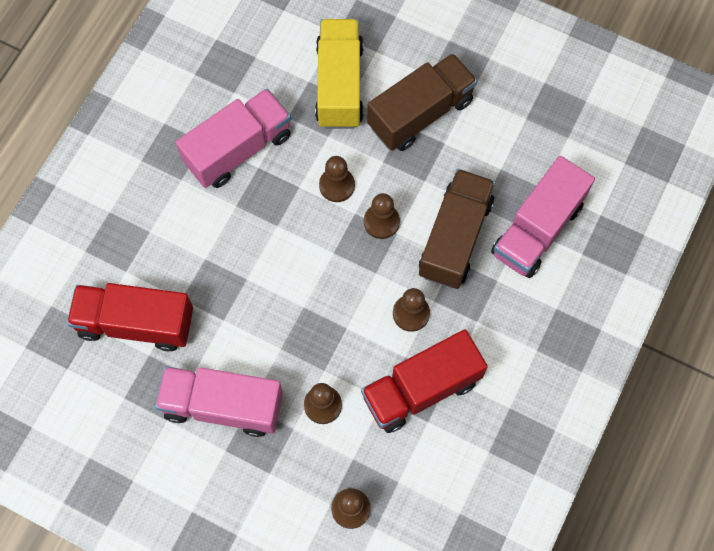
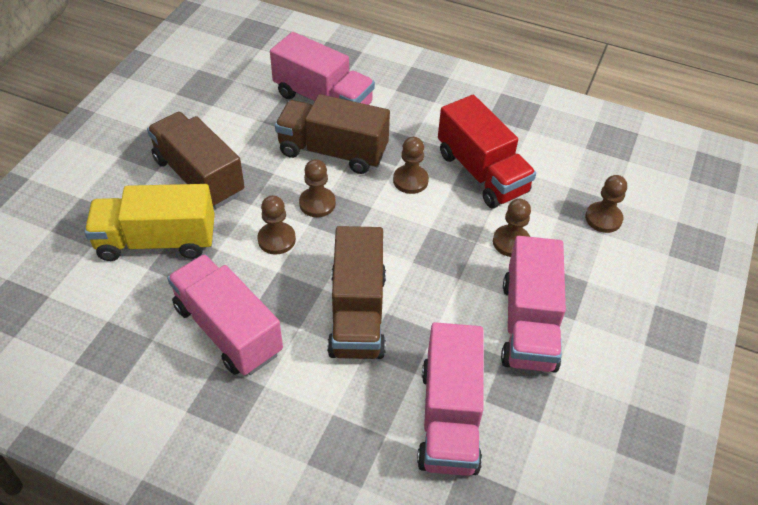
camera: 95 degrees left, 20 degrees down
red truck [67,283,193,351] -> pink truck [417,322,484,476]
none -> brown truck [327,226,386,359]

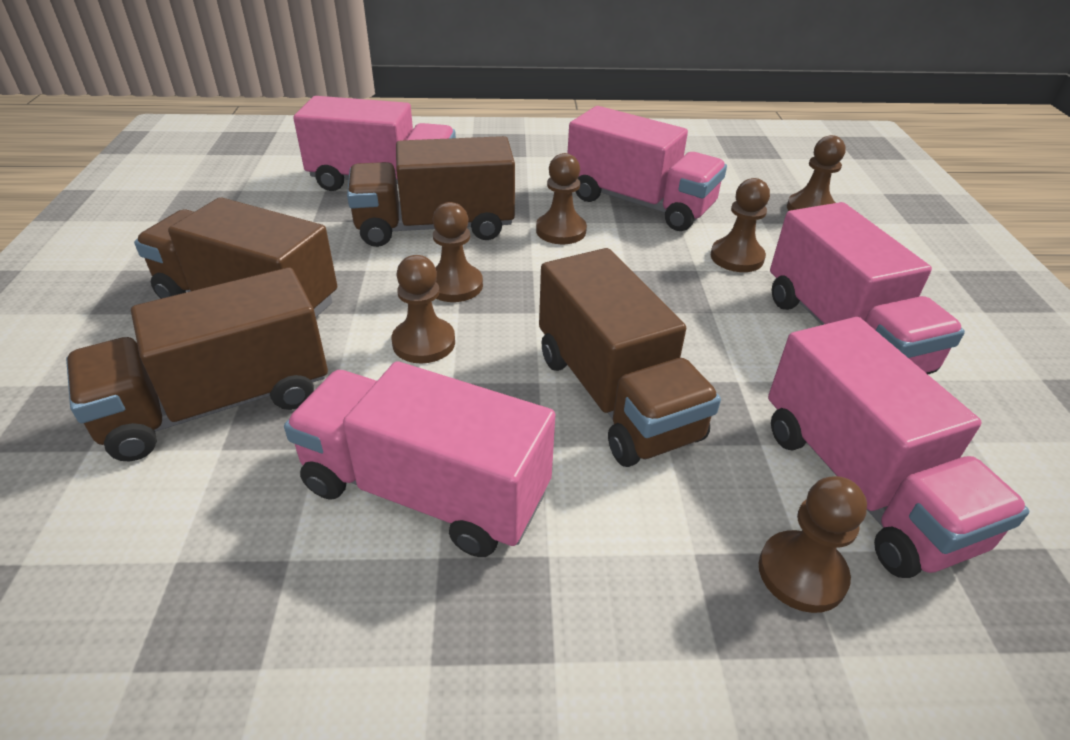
camera: 25 degrees left, 10 degrees down
yellow truck [84,184,215,261] -> brown truck [66,267,328,462]
red truck [438,95,536,208] -> pink truck [568,106,727,231]
none -> brown pawn [759,476,867,613]

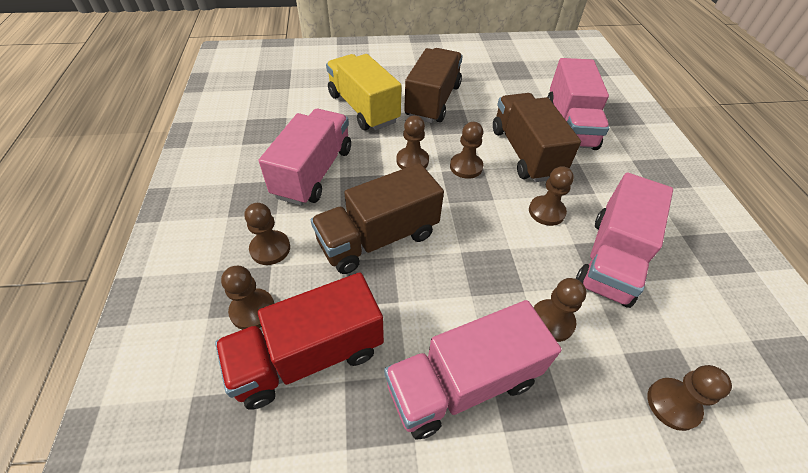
camera: 85 degrees right, 10 degrees up
brown truck [66,267,328,462] -> yellow truck [326,54,402,130]
pink truck [768,317,1029,578] -> red truck [215,272,384,410]
none -> brown pawn [244,203,290,265]

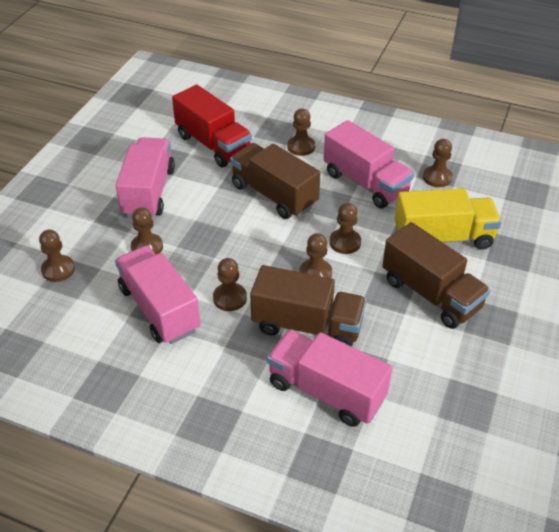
camera: 120 degrees right, 5 degrees down
red truck [215,272,384,410] -> red truck turned 135 degrees clockwise [172,85,252,167]
brown pawn [221,266,275,330] -> brown pawn moved to [423,139,453,187]
brown truck [311,163,444,274] -> brown truck turned 45 degrees counterclockwise [230,143,321,219]

